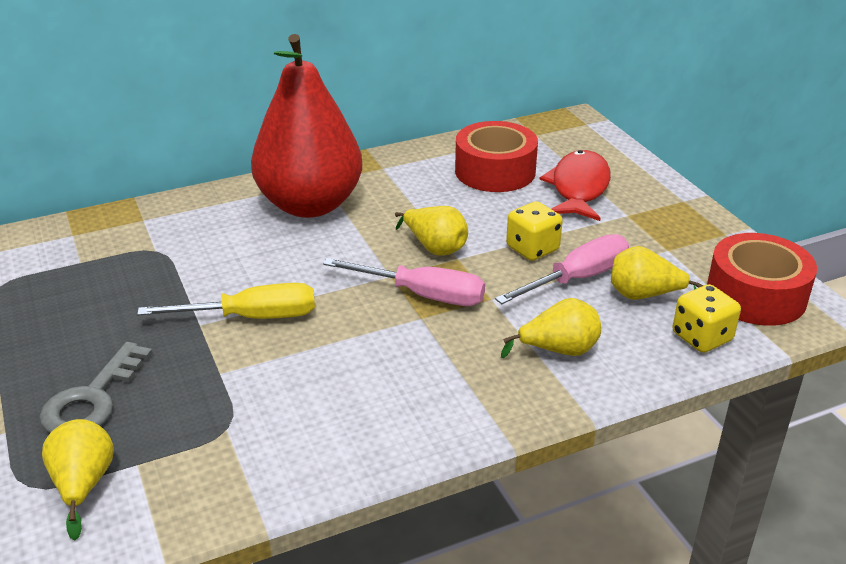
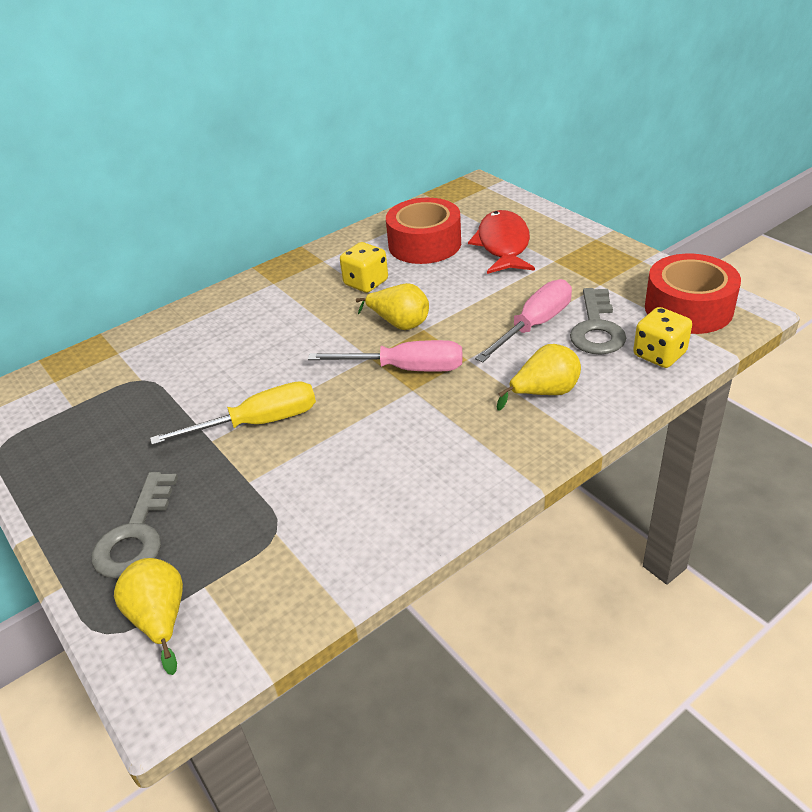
camera: 10 degrees left, 5 degrees up
red pear [251,34,362,218] -> none
yellow dice [506,201,563,261] -> yellow dice moved to [340,242,388,293]
yellow pear [611,246,704,300] -> grey key [570,288,626,355]

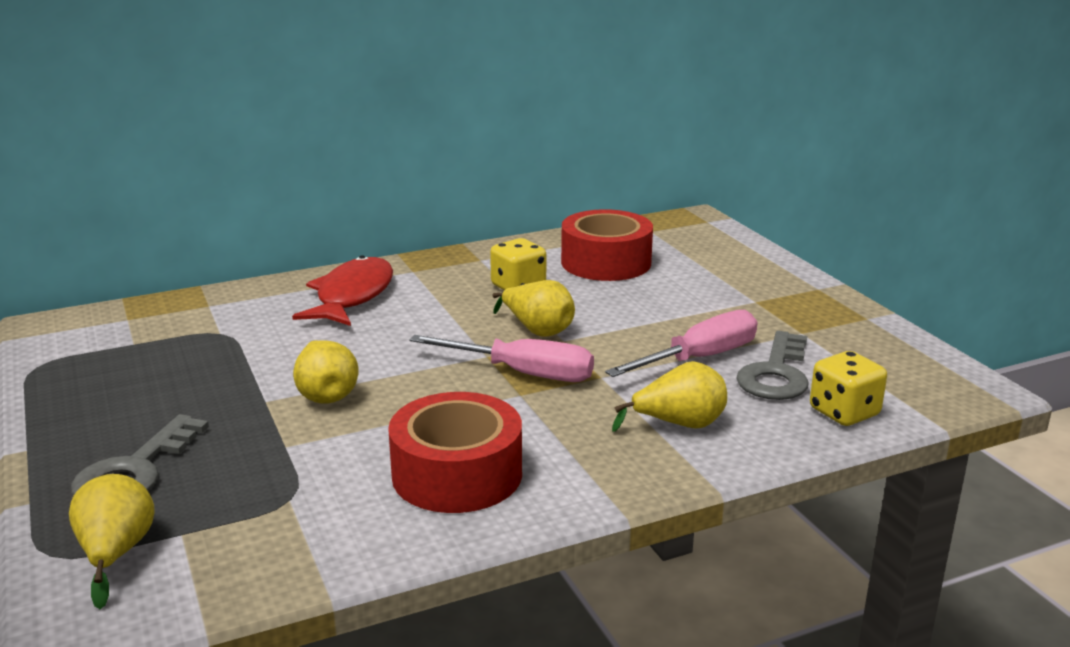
camera: 10 degrees right, 15 degrees down
yellow screwdriver [150,381,316,445] -> yellow pear [293,340,359,404]
red fish [468,210,535,274] -> red fish moved to [292,255,393,326]
red tape [645,254,741,334] -> red tape moved to [388,392,522,513]

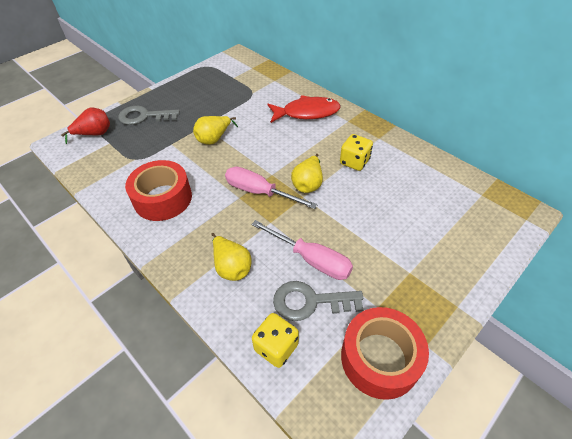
camera: 70 degrees right, 25 degrees up
yellow pear [69,474,155,609] -> red pear [61,108,110,144]
pink screwdriver [410,335,594,382] -> pink screwdriver turned 120 degrees clockwise [225,167,318,209]
red tape [561,209,653,281] -> red tape moved to [341,307,429,400]

